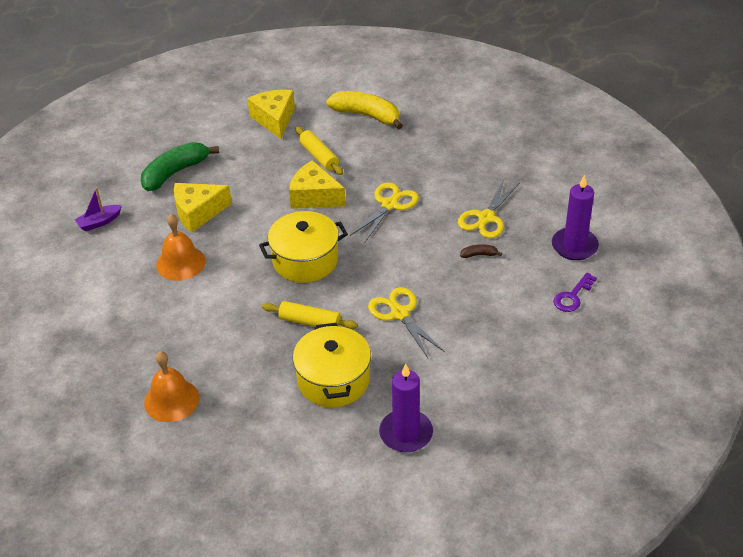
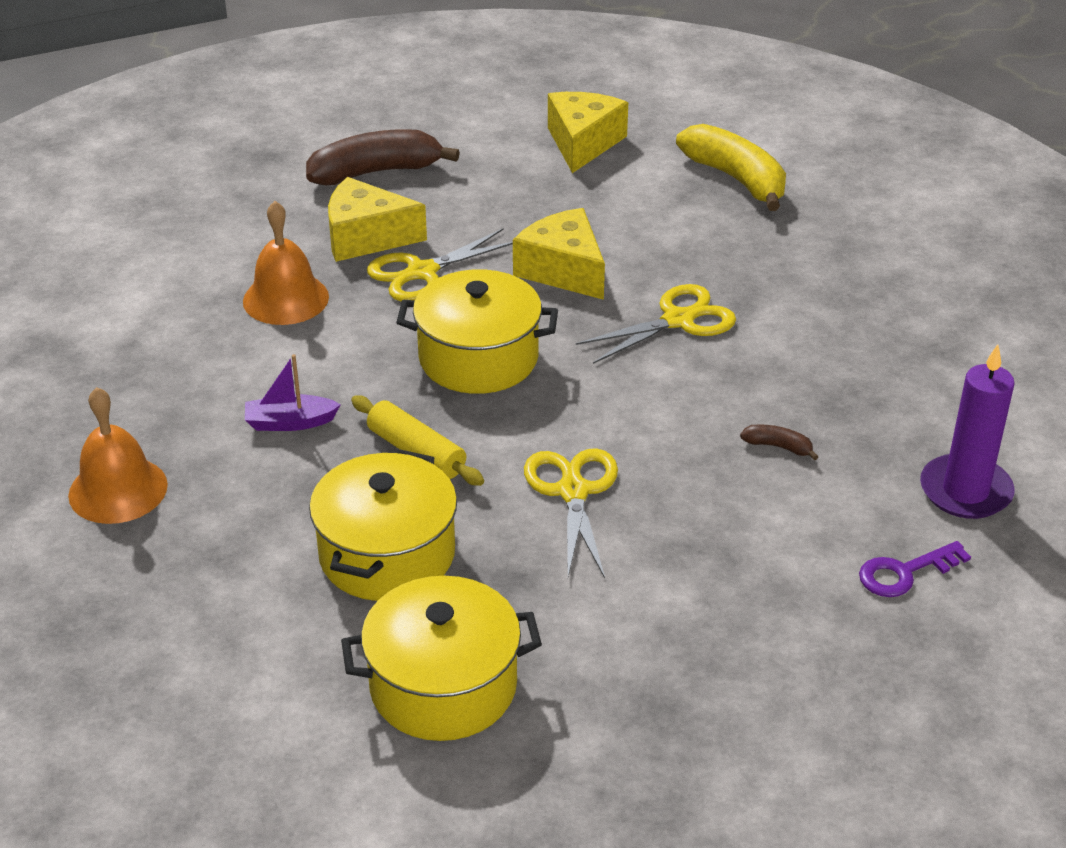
camera: 25 degrees right, 5 degrees down
purple boat [75,187,122,231] -> purple boat moved to [245,354,341,431]
green banana [141,142,219,191] -> brown banana [306,129,460,185]
yellow rolling pin [295,127,343,175] -> none
purple candle [379,364,433,452] -> yellow pot [341,576,542,741]
yellow scissors [458,179,519,238] -> yellow scissors moved to [367,228,513,302]

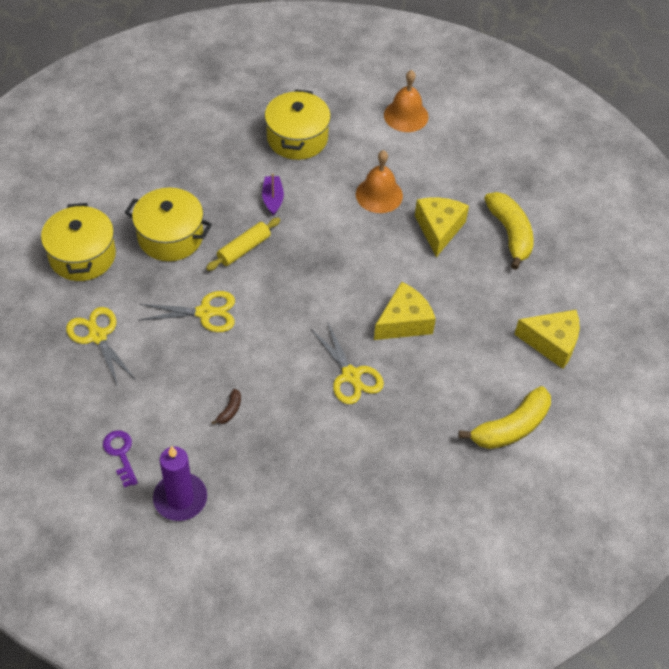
camera: 90 degrees right, 15 degrees up
orange bell [68,387,168,524] -> orange bell moved to [384,70,429,132]
brown banana [306,129,460,185] -> yellow banana [484,192,534,270]
yellow scissors [367,228,513,302] -> yellow scissors moved to [66,307,136,386]
yellow pot [396,269,558,394] -> yellow pot moved to [265,89,331,160]

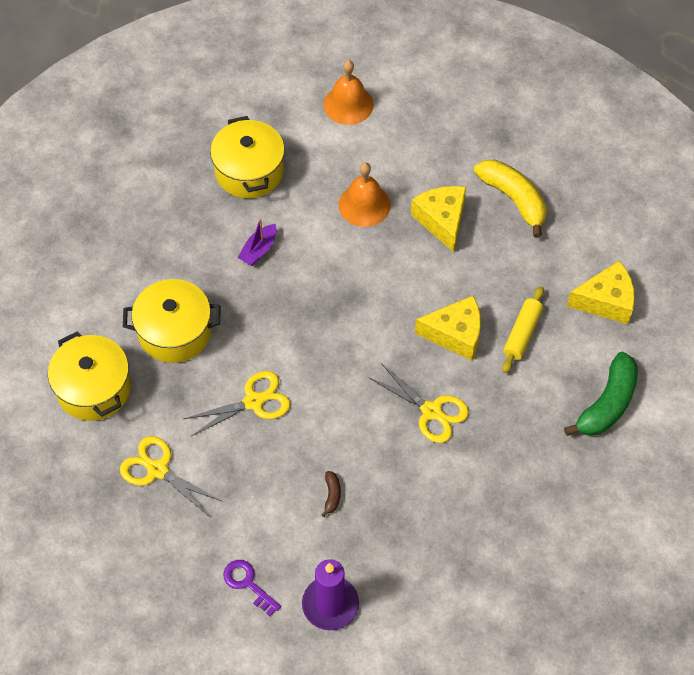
camera: 20 degrees left, 5 degrees up
yellow rolling pin [206,217,280,271] -> yellow rolling pin moved to [502,286,544,373]
purple boat [262,173,284,216] -> purple boat turned 120 degrees counterclockwise [238,218,277,266]
yellow cheese [374,282,436,340] -> yellow cheese turned 60 degrees clockwise [415,295,481,361]
yellow banana [459,386,551,449] -> green banana [564,352,638,436]

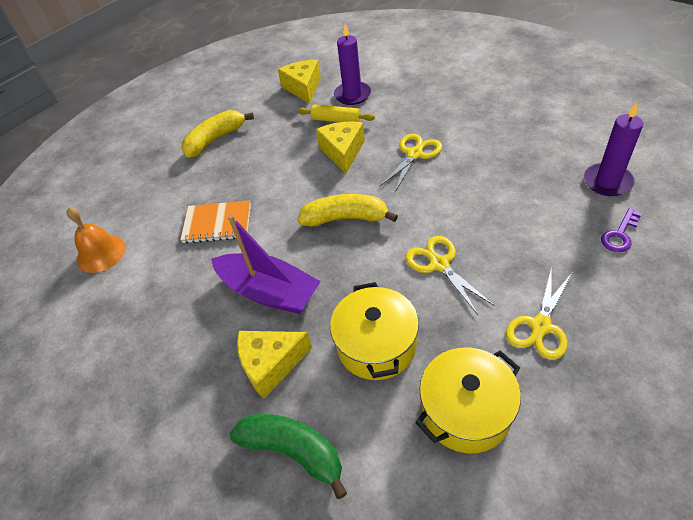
camera: 90 degrees left, 10 degrees down
yellow pot [210,116,285,198] -> none
purple boat [238,218,277,266] -> purple boat [211,214,321,314], size x2.15
brown banana [322,471,341,517] -> none
orange bell [338,163,391,227] -> orange notebook [180,200,251,244]
yellow cheese [411,186,466,252] -> yellow cheese moved to [237,331,312,398]
green banana [564,352,638,436] -> green banana moved to [230,414,347,499]
none -> yellow banana [298,194,398,227]
none -> purple candle [334,24,371,105]

